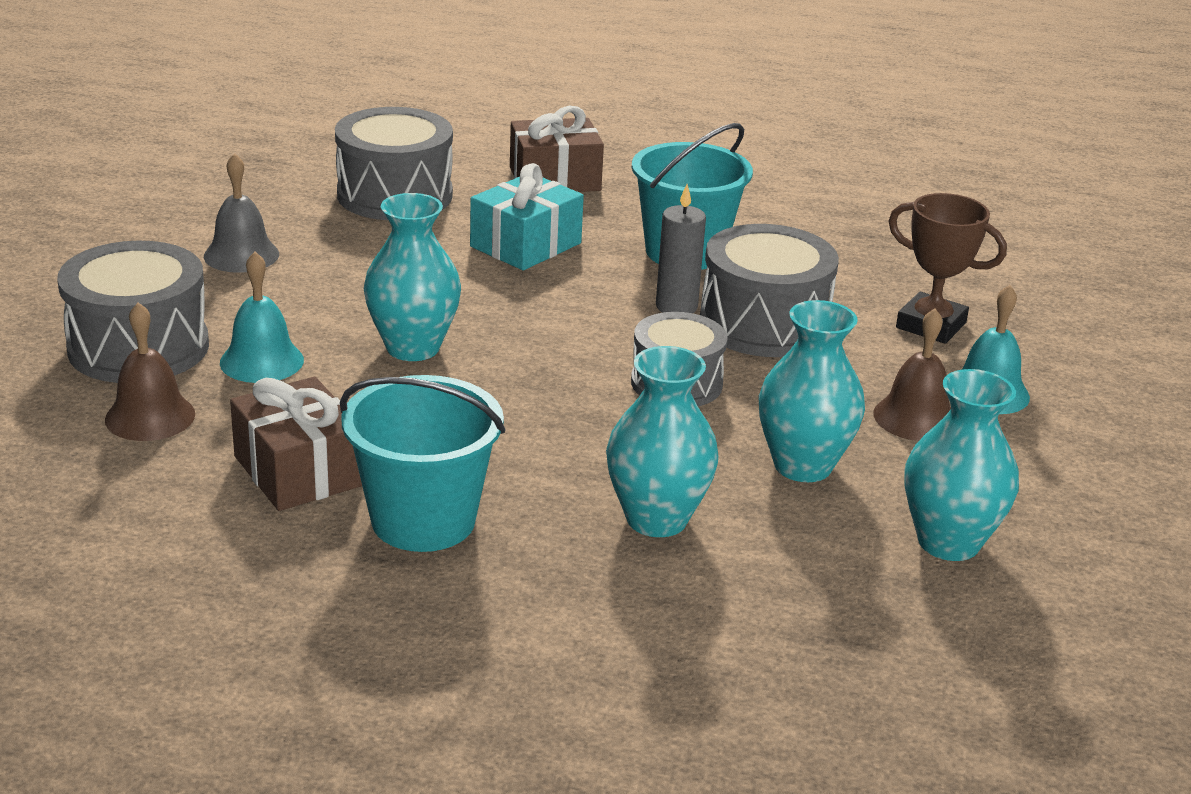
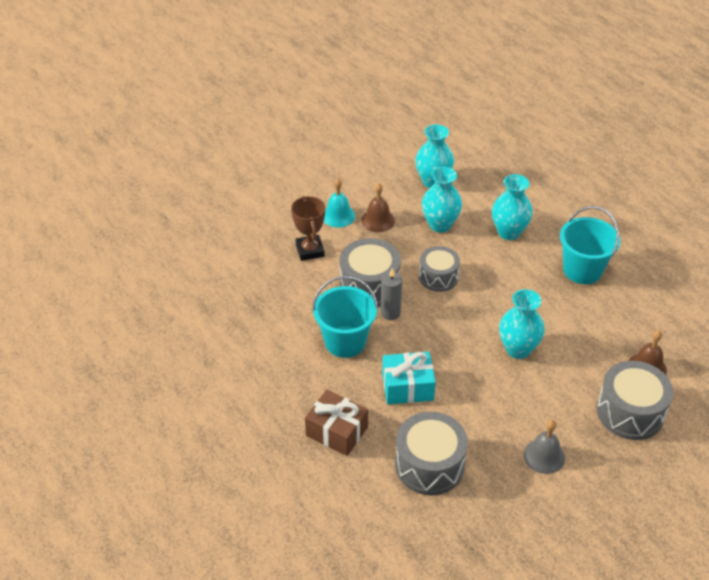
camera: 135 degrees left, 15 degrees up
turquoise bell [220,252,304,383] -> none
brown gift [230,377,362,511] -> none

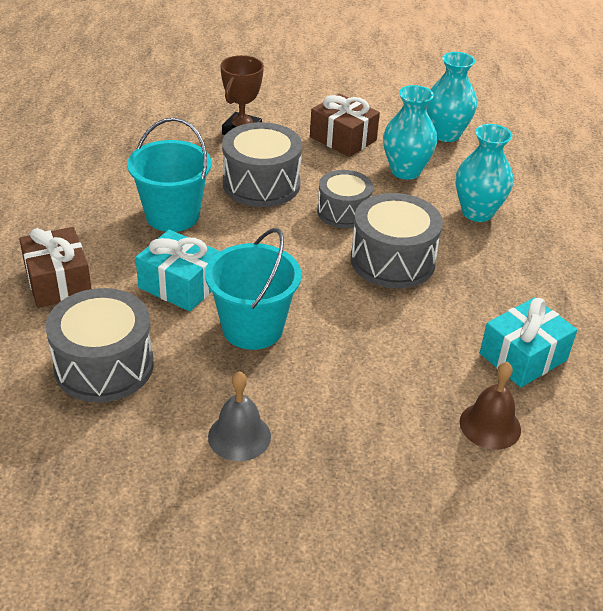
camera: 35 degrees right, 5 degrees down
turquoise bell [324,178,355,228] -> none
brown bell [361,183,395,232] -> brown gift [310,94,380,157]
grey candle [381,268,402,320] -> none
turquoise vase [499,289,545,359] -> none
turquoise bucket [560,206,620,284] -> turquoise bucket moved to [205,228,301,350]
grey drum [597,361,673,440] -> grey drum moved to [351,193,443,288]
none -> turquoise gift [480,298,577,387]

